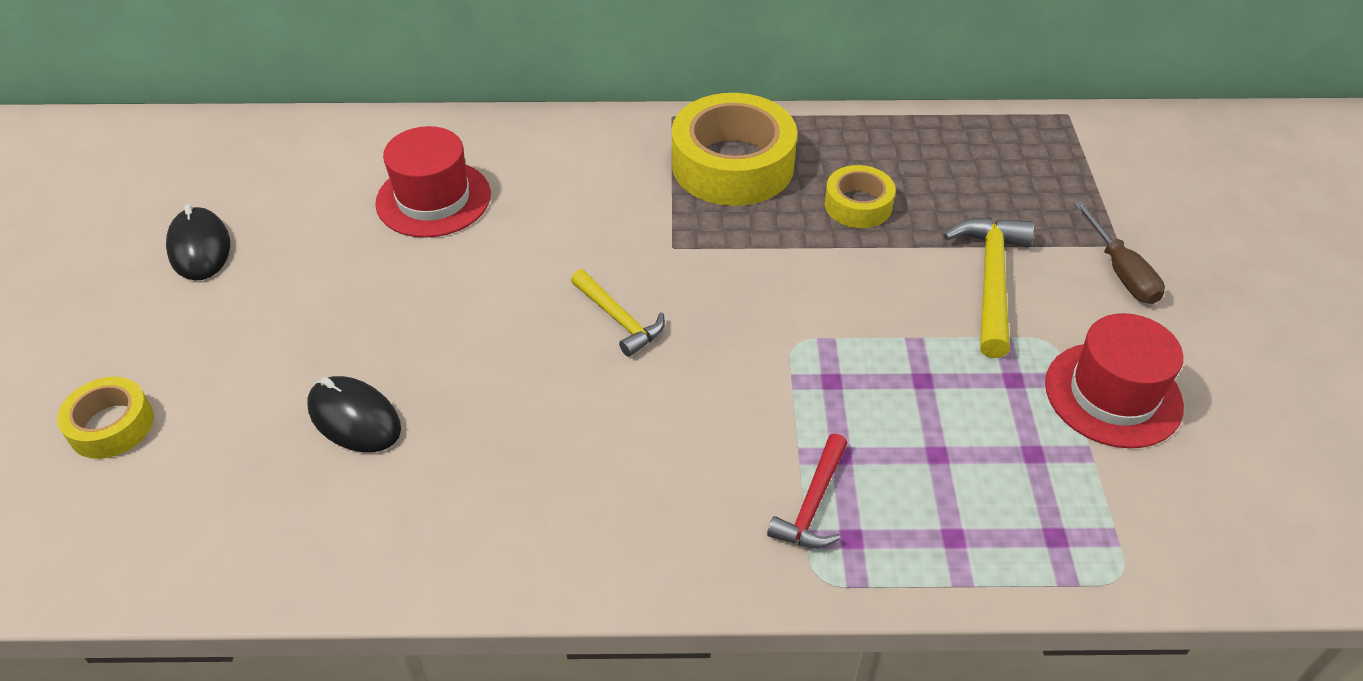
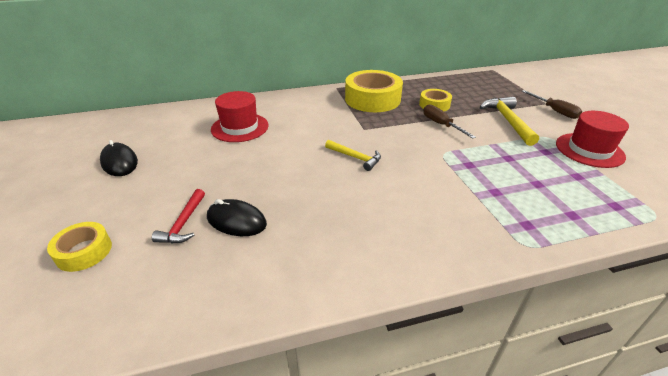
camera: 15 degrees left, 10 degrees down
red hammer [767,433,848,548] -> red hammer moved to [152,189,205,243]
none -> brown screwdriver [423,104,476,139]

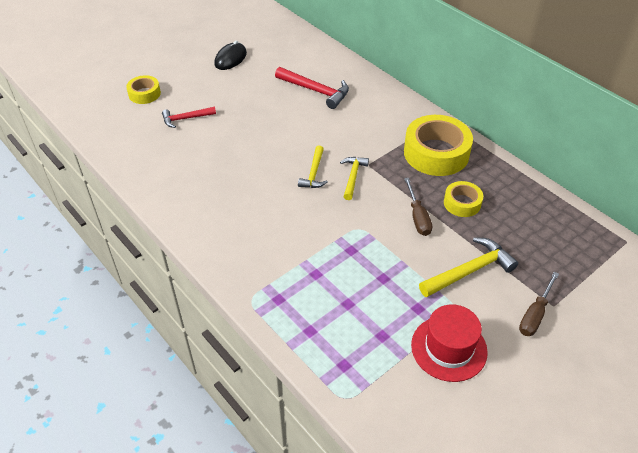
camera: 65 degrees right, 10 degrees up
black mouse [207,199,267,236] -> none
red hat [211,91,269,142] -> red hammer [275,67,349,109]
brown screwdriver [423,104,476,139] -> brown screwdriver turned 135 degrees clockwise [404,178,432,236]
none -> yellow hammer [340,157,369,200]

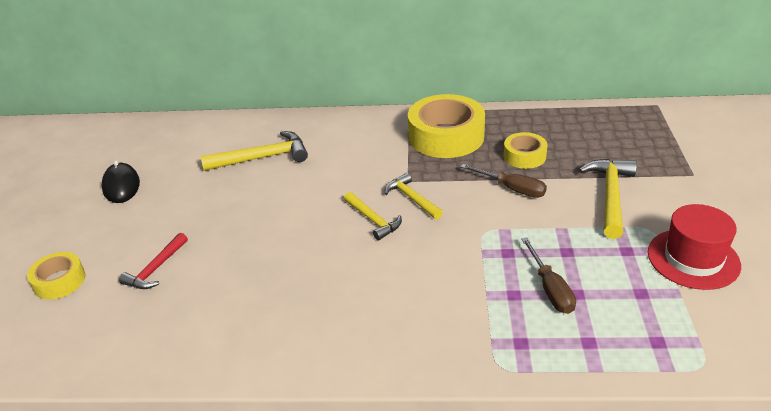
camera: 45 degrees left, 10 degrees down
red hammer [275,67,349,109] -> yellow hammer [201,131,308,171]
brown screwdriver [519,272,559,336] -> brown screwdriver moved to [521,237,576,314]

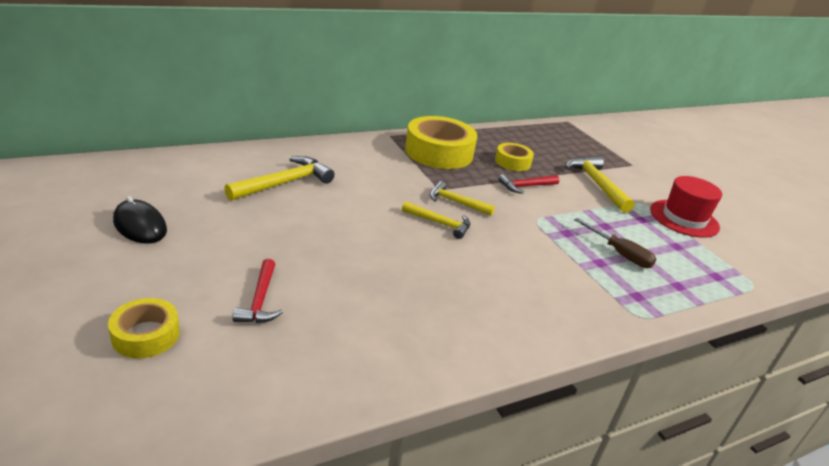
camera: 35 degrees left, 5 degrees down
brown screwdriver [460,164,547,198] -> red hammer [499,174,559,194]

